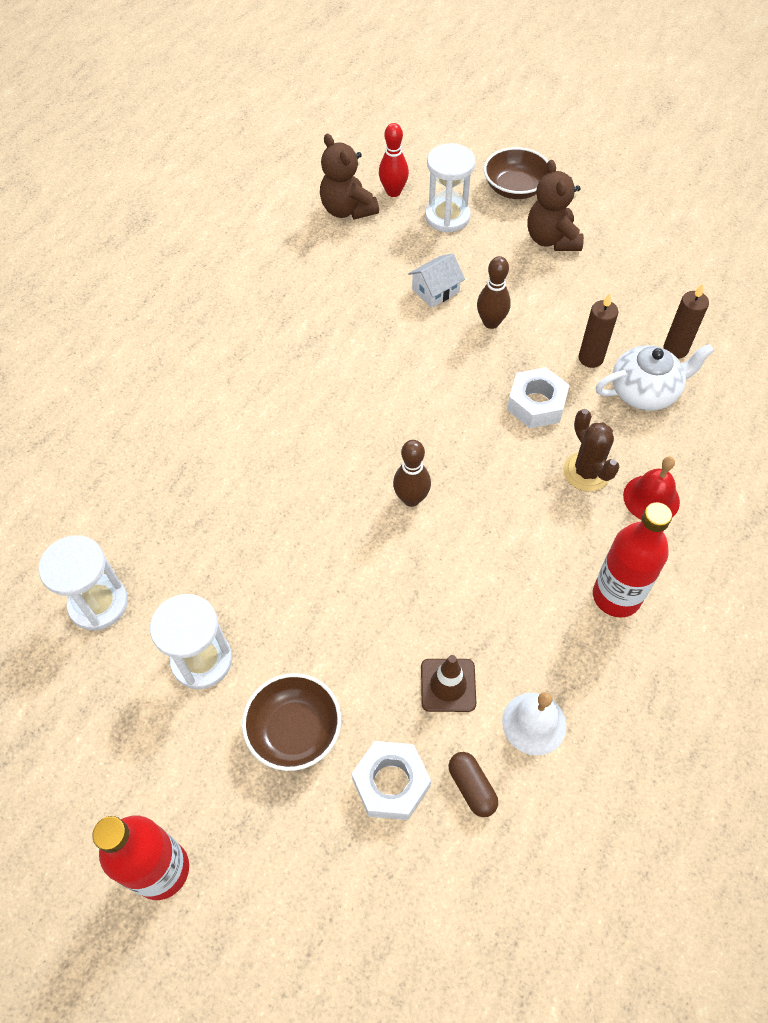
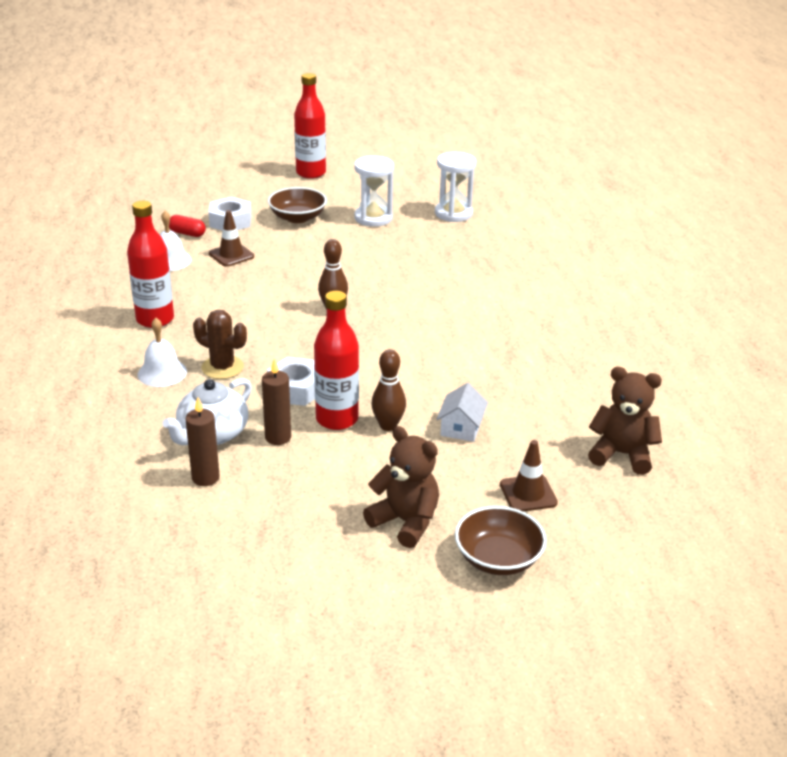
camera: 140 degrees right, 25 degrees down
red bowling pin [379,123,409,197] -> none
white hourglass [425,143,475,232] -> brown traffic cone [500,440,558,512]
brown capsule [449,752,498,817] -> red capsule [169,215,206,237]
red bell [623,457,680,520] -> white bell [137,318,187,387]
none -> red bottle [314,291,359,430]

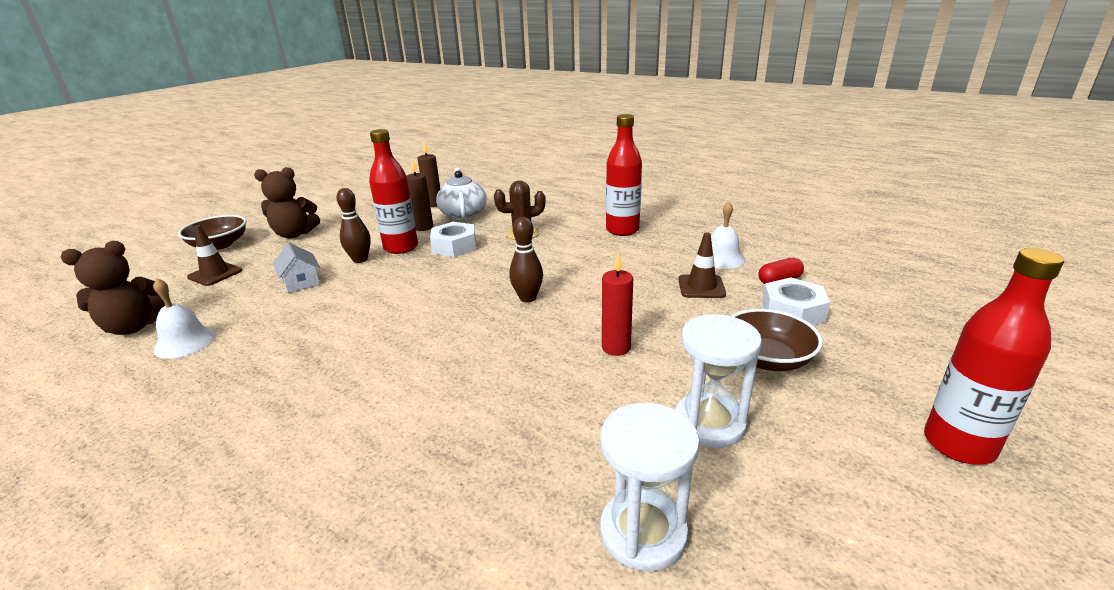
camera: 135 degrees right, 5 degrees down
white bell [137,318,187,387] -> white bell moved to [153,278,216,359]
none -> red candle [602,253,633,356]

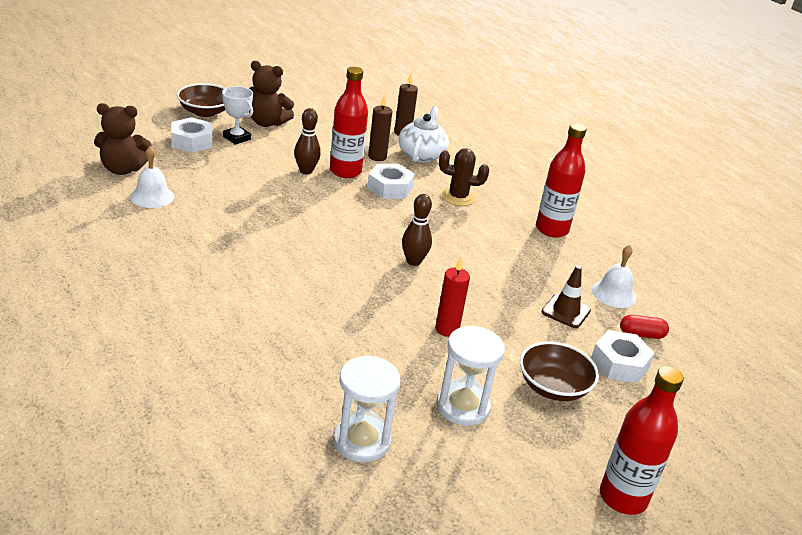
camera: 20 degrees right, 5 degrees up
brown traffic cone [187,225,242,286] -> white nut [171,117,212,153]
white house [273,243,320,293] -> none
none -> white trophy [222,86,253,145]

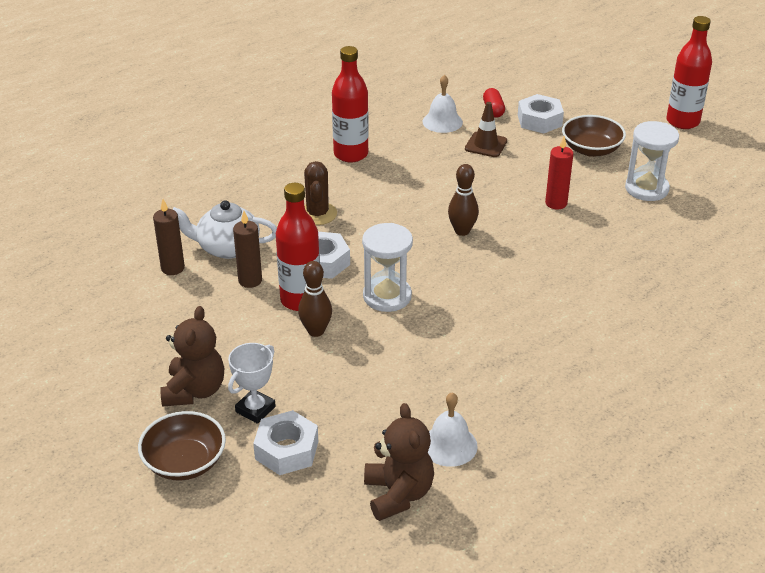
camera: 95 degrees left, 5 degrees up
white hourglass [333,356,401,462] -> white hourglass moved to [362,223,413,312]

